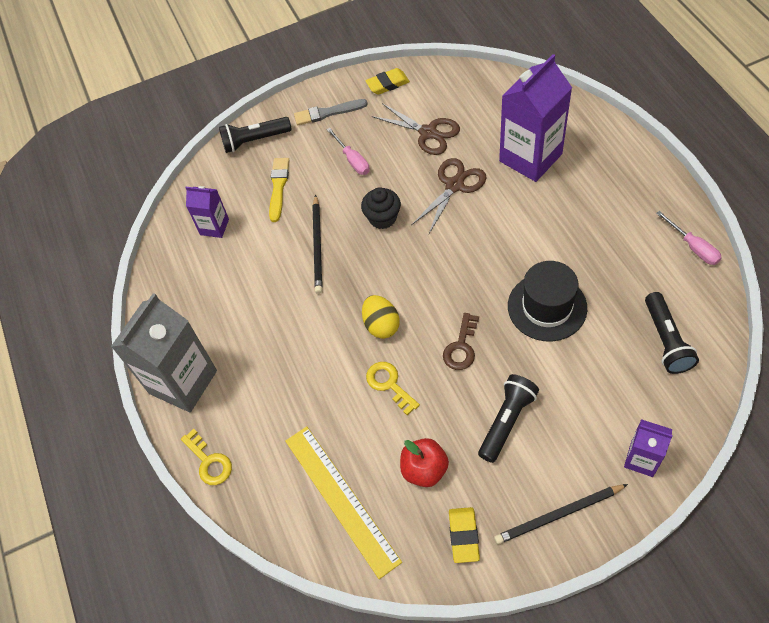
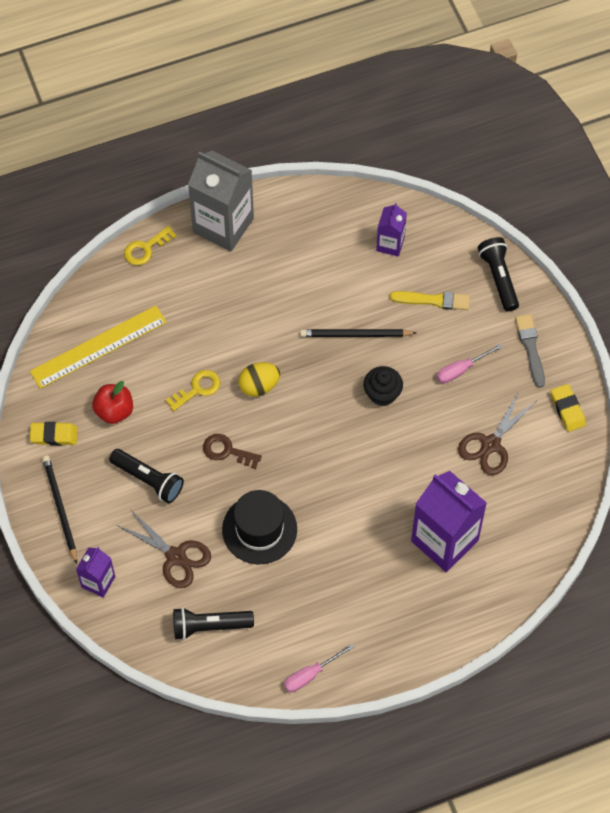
camera: 85 degrees right, 5 degrees up
brown scissors [411,158,487,234] -> brown scissors moved to [117,509,211,588]

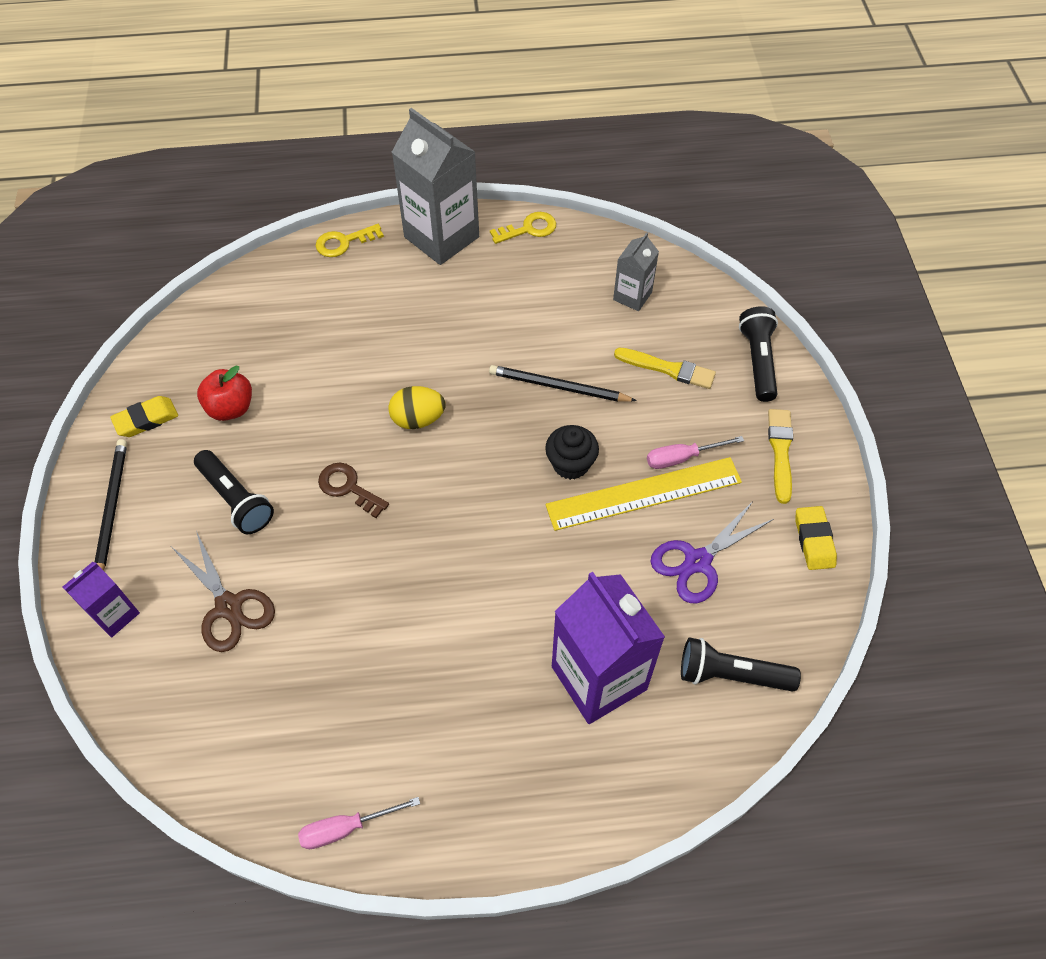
camera: 15 degrees right, 5 degrees down
yellow ruler [30,305,167,389] -> yellow ruler moved to [546,457,742,531]
yellow eraser [30,422,78,446] -> yellow eraser turned 45 degrees counterclockwise [110,396,178,437]
yellow key [166,370,221,411] -> yellow key moved to [490,212,556,244]
black flashlight [173,607,254,640] -> black flashlight moved to [681,638,801,692]
black hat [222,490,297,564] -> none
purple carton [376,203,407,257] -> grey carton [613,232,659,311]
brown scissors [458,392,535,475] -> purple scissors [650,500,774,603]
grey brush [515,314,545,388] -> yellow brush [768,409,793,504]

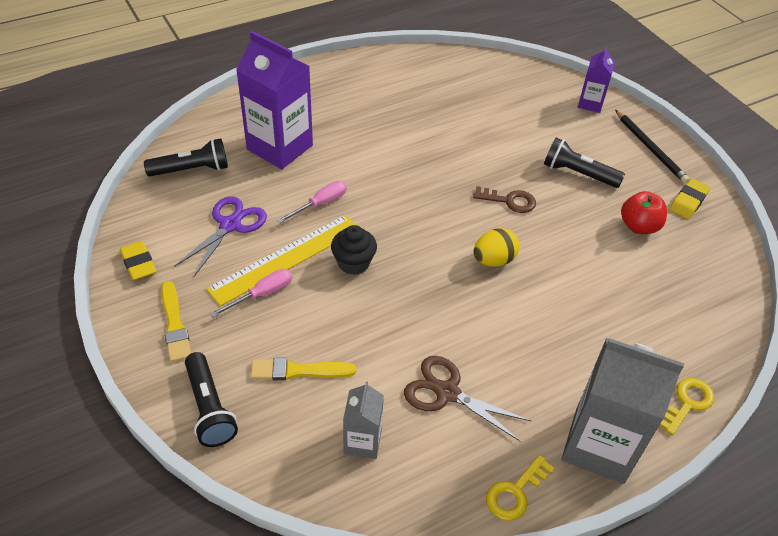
camera: 155 degrees right, 10 degrees down
brown scissors [173,531,275,652] -> brown scissors moved to [404,356,531,441]
pink screwdriver [298,797,420,849] -> pink screwdriver moved to [277,181,347,223]
black pencil [489,365,637,402] -> none

